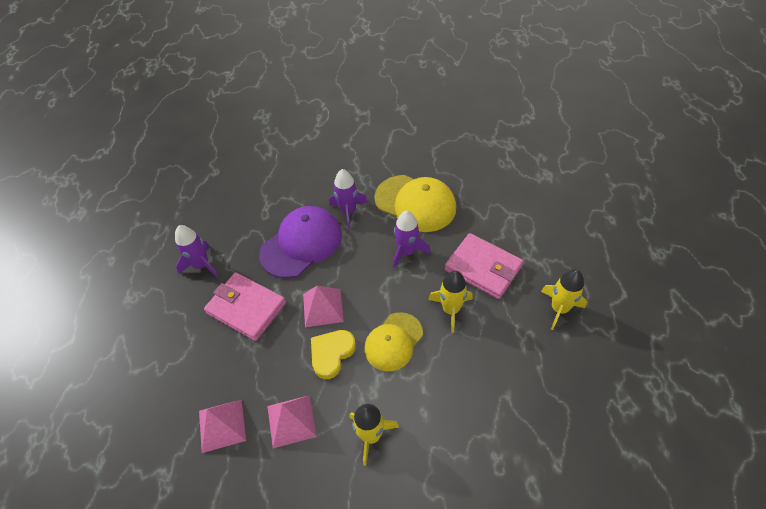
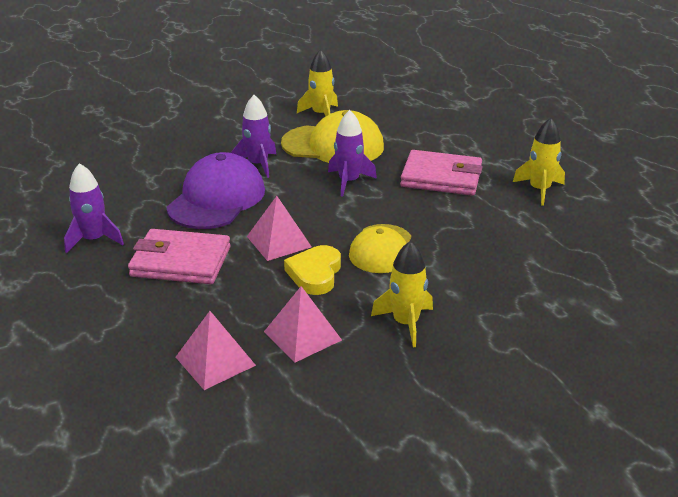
camera: 25 degrees left, 20 degrees down
yellow rocket [428,271,473,333] -> yellow rocket moved to [297,49,338,117]

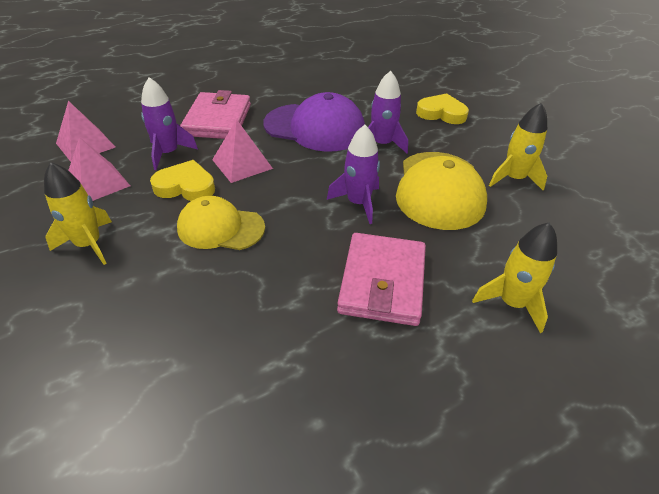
camera: 85 degrees right, 10 degrees up
purple rocket [64,163,124,253] -> purple rocket moved to [141,77,198,170]
yellow rocket [513,118,565,206] -> yellow rocket moved to [472,222,557,333]
none -> yellow heart [416,93,469,124]

